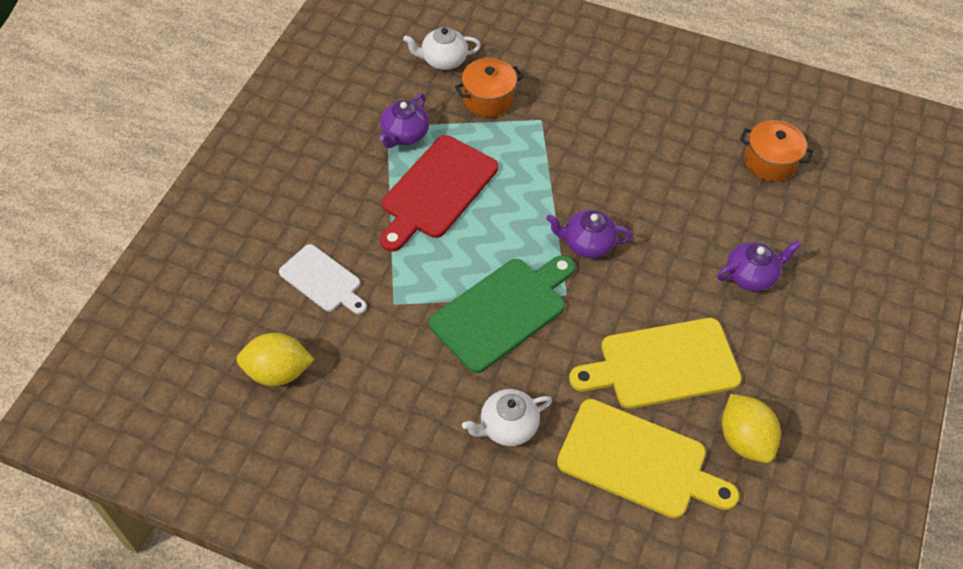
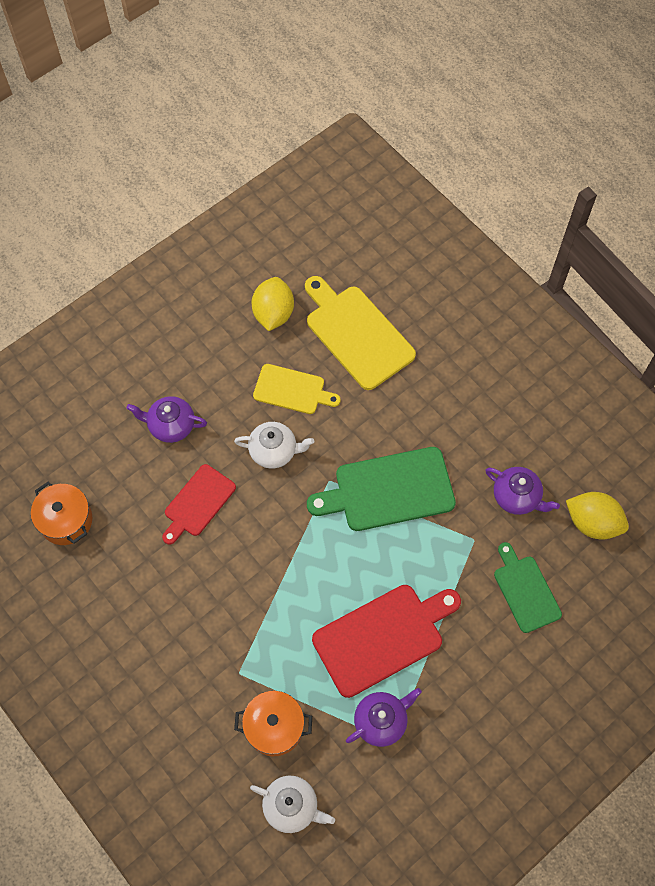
camera: 150 degrees left, 10 degrees up
white cutting board [279,244,367,314] -> green cutting board [494,542,562,633]
white teapot [462,389,552,446] -> white teapot moved to [234,422,314,469]
purple teapot [546,210,633,258] -> purple teapot moved to [485,467,560,515]
yellow cutting board [569,318,742,409] -> yellow cutting board [253,364,341,414], size x0.61
none -> red cutting board [162,464,236,545]

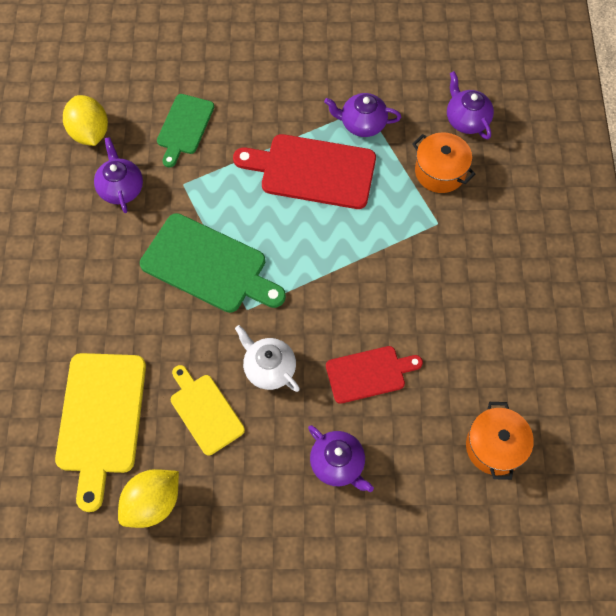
camera: 140 degrees left, 0 degrees up
white teapot [250,776,335,833] -> purple teapot [447,71,494,139]

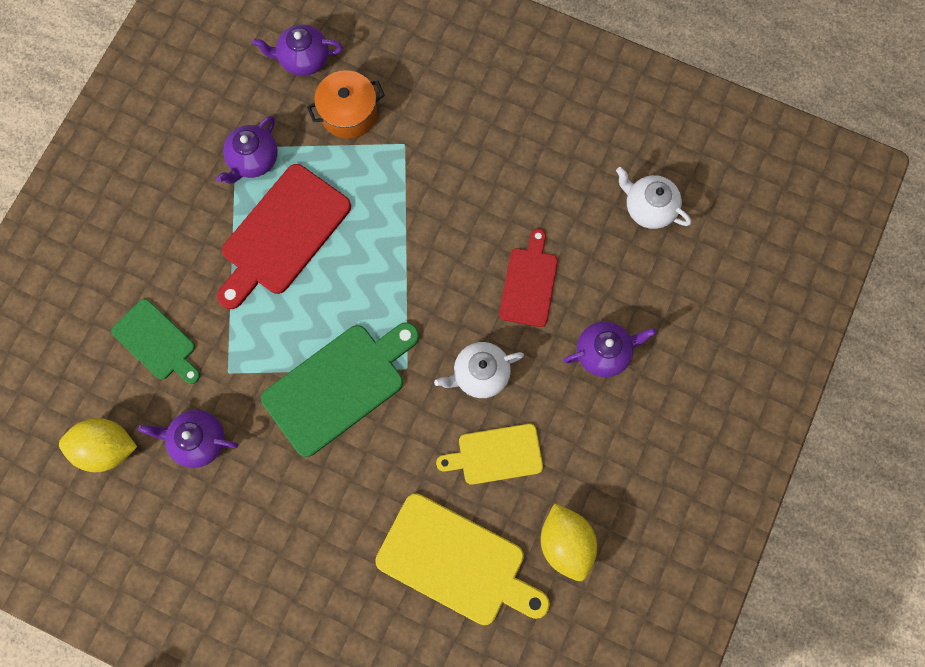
camera: 65 degrees left, 10 degrees up
orange pot [466,402,534,480] -> white teapot [616,167,691,229]

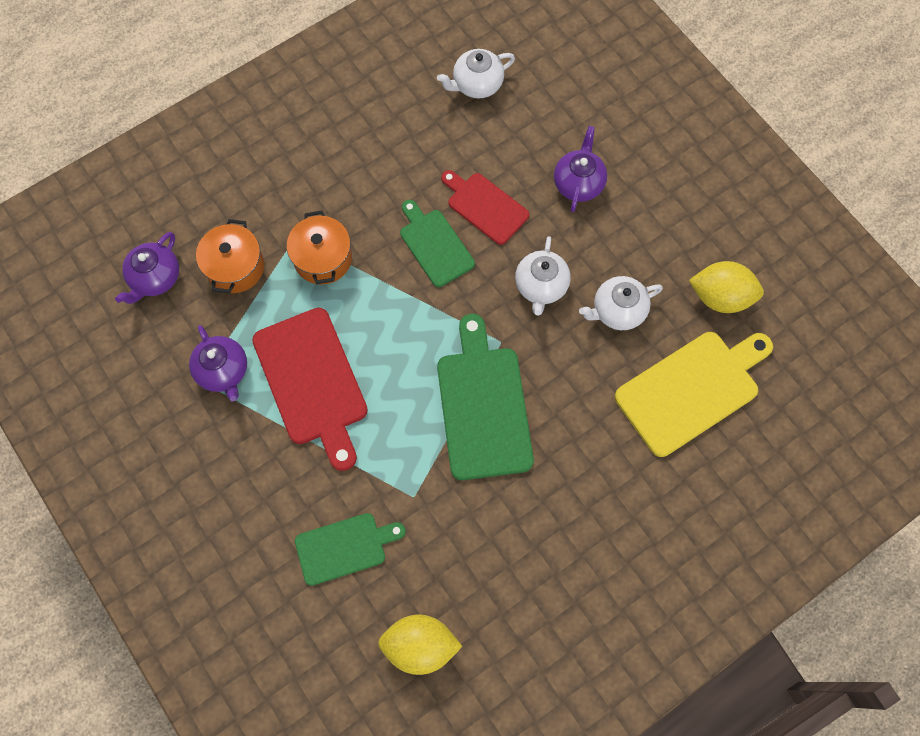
camera: 60 degrees left, 5 degrees down
yellow lemon [59,418,137,472] -> yellow lemon turned 60 degrees clockwise [378,614,463,675]
purple teapot [138,410,238,468] -> none
yellow cutting board [436,424,543,485] -> white teapot [579,276,663,330]
none -> orange pot [287,210,352,285]
none -> green cutting board [400,200,475,287]

